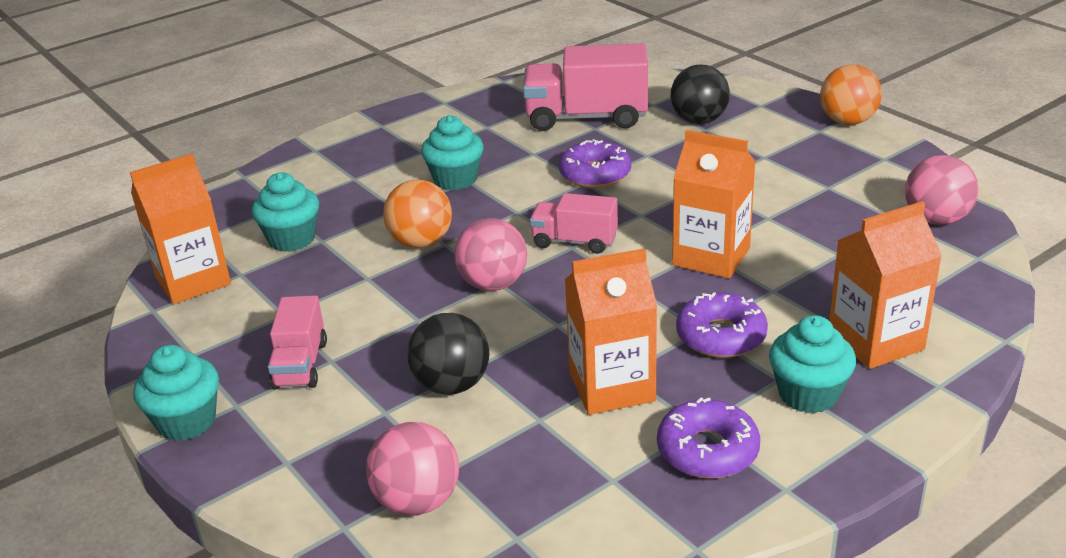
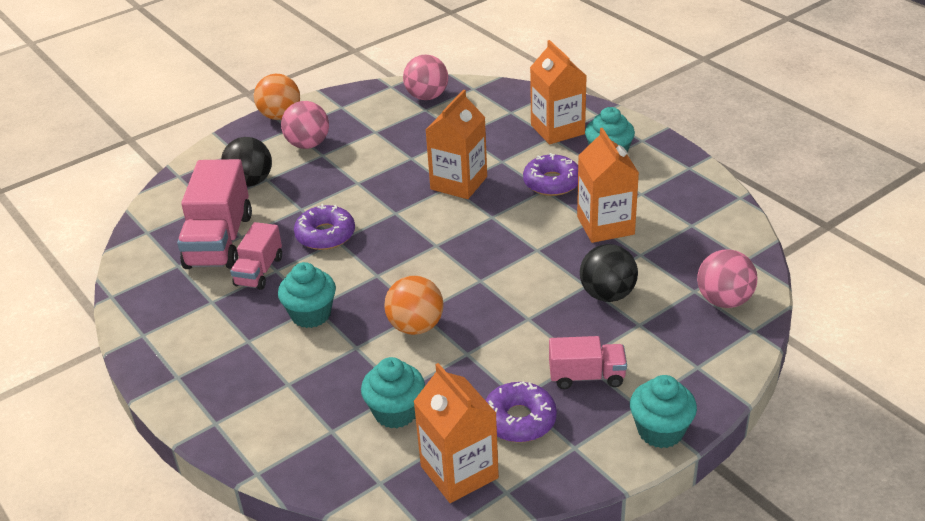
camera: 90 degrees left, 5 degrees up
pink ball [454,218,527,291] -> pink ball moved to [281,101,329,149]
pink truck [530,193,618,254] -> pink truck moved to [230,222,282,290]
purple donut [657,398,760,479] -> purple donut moved to [485,382,557,443]

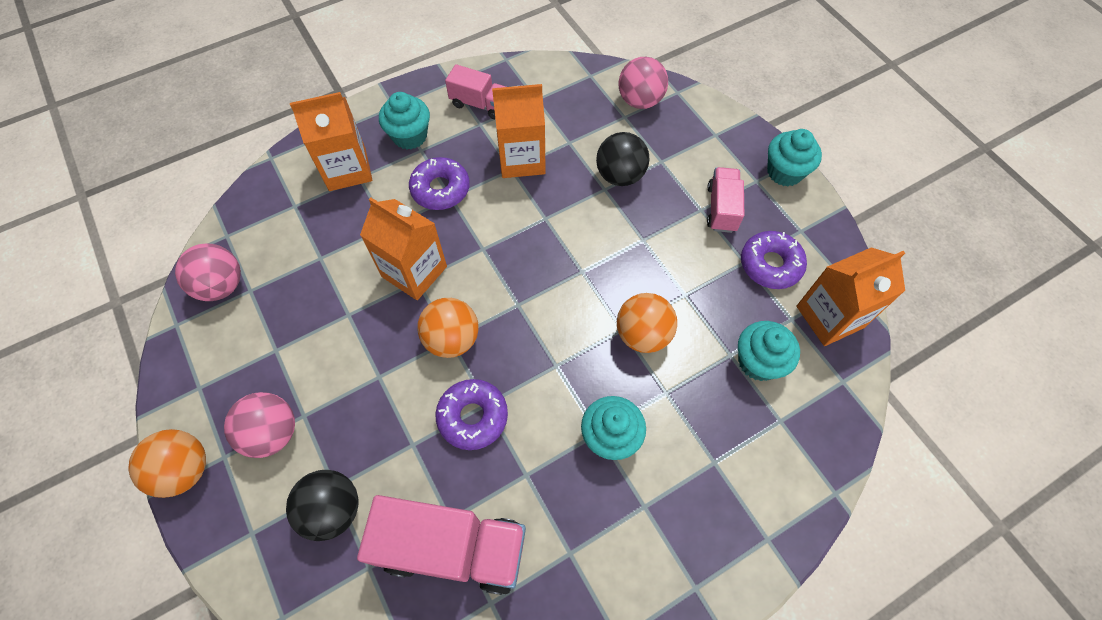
camera: 85 degrees left, 25 degrees up
pink truck [230,222,282,290] -> pink truck moved to [445,64,506,120]
none -> orange ball [417,298,479,358]

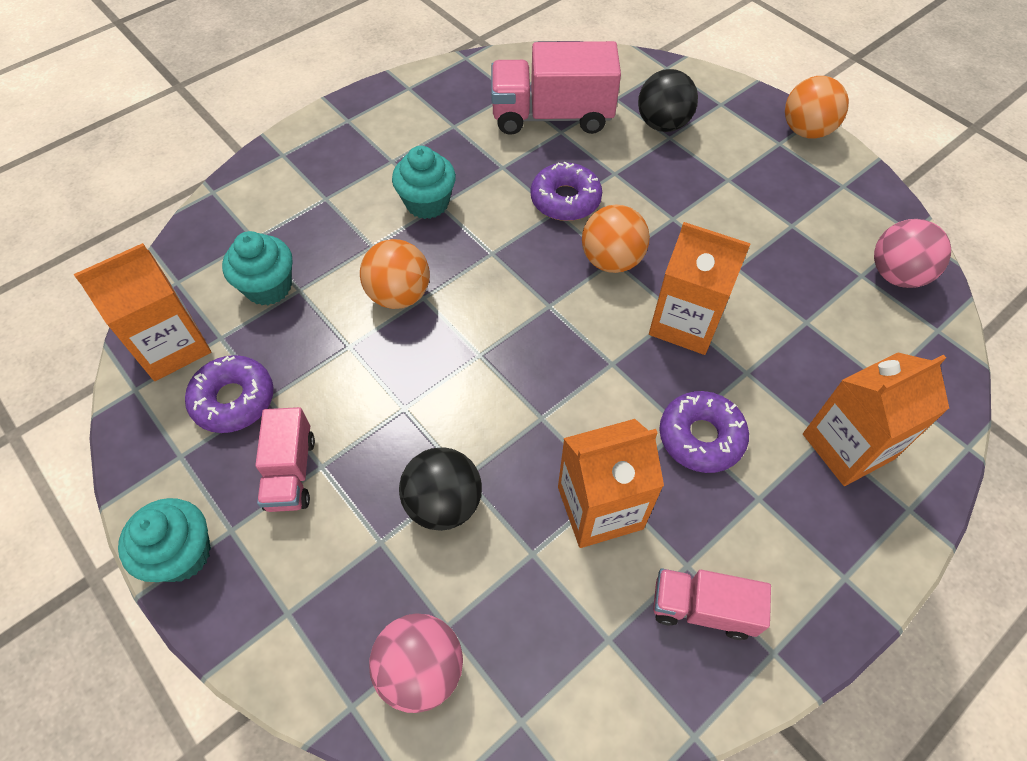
camera: 170 degrees right, 5 degrees down
pink ball [224,392,295,458] -> none
turquoise cupcake [379,92,430,150] -> none

